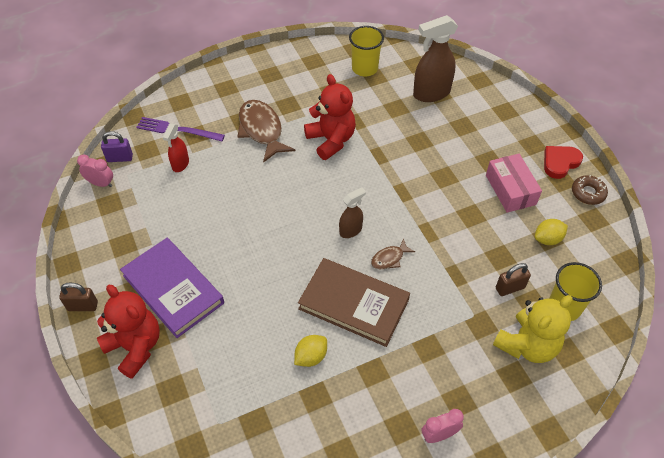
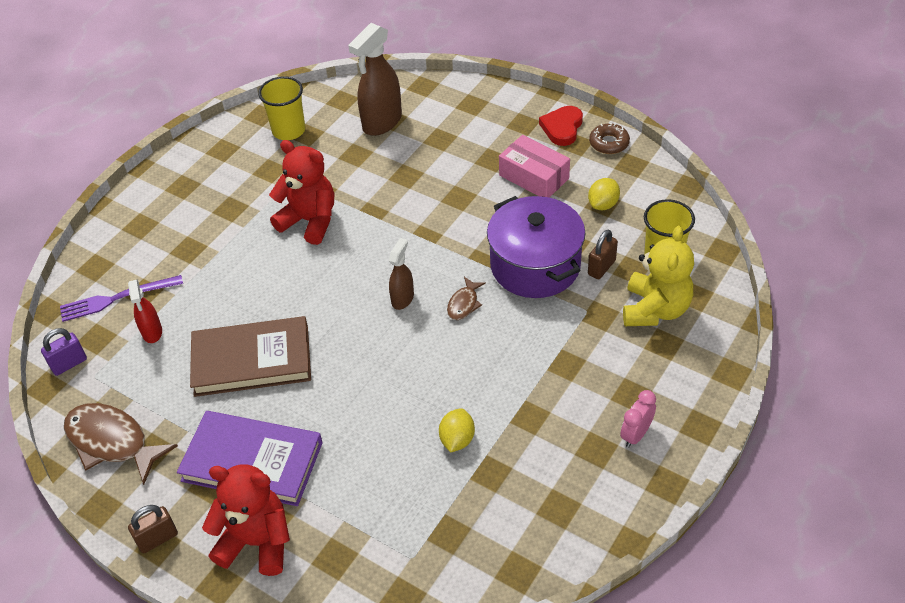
camera: 30 degrees left, 5 degrees down
pink clock [77,154,113,187] -> none
brown fish [237,100,295,163] -> brown fish moved to [64,403,178,485]
brown book [298,258,410,347] -> brown book moved to [190,316,311,397]
none -> purple pot [487,196,585,298]

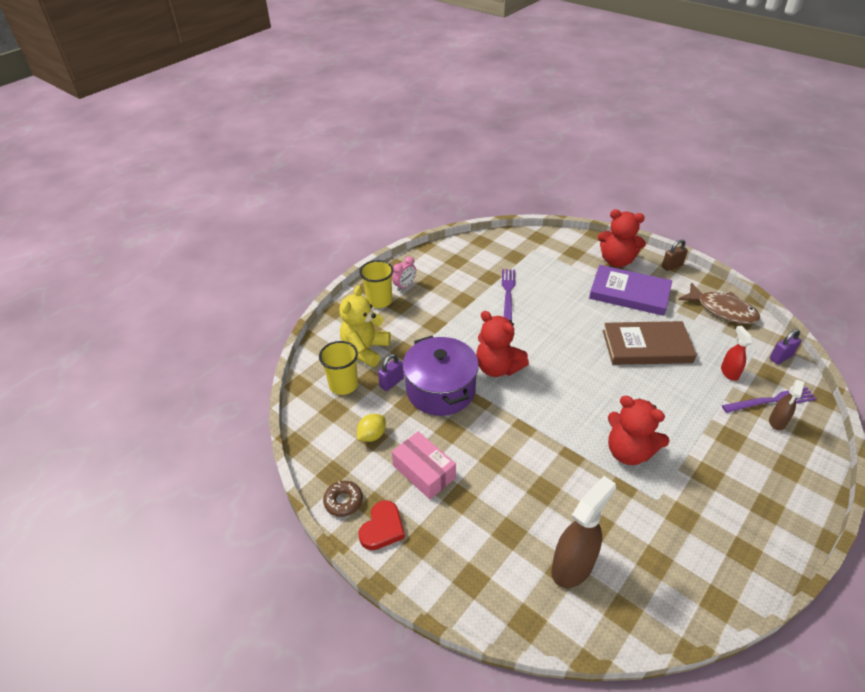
camera: 175 degrees left, 5 degrees down
yellow cup [258,76,305,140] -> yellow cup moved to [360,260,394,308]
brown spray bottle [389,238,414,310] -> brown spray bottle moved to [769,380,804,430]
yellow lemon [439,408,475,453] -> purple fork [502,269,515,321]
brown fish [447,277,486,320] -> red teddy bear [476,311,529,377]
brown padlock [588,229,618,279] -> purple padlock [378,354,404,391]

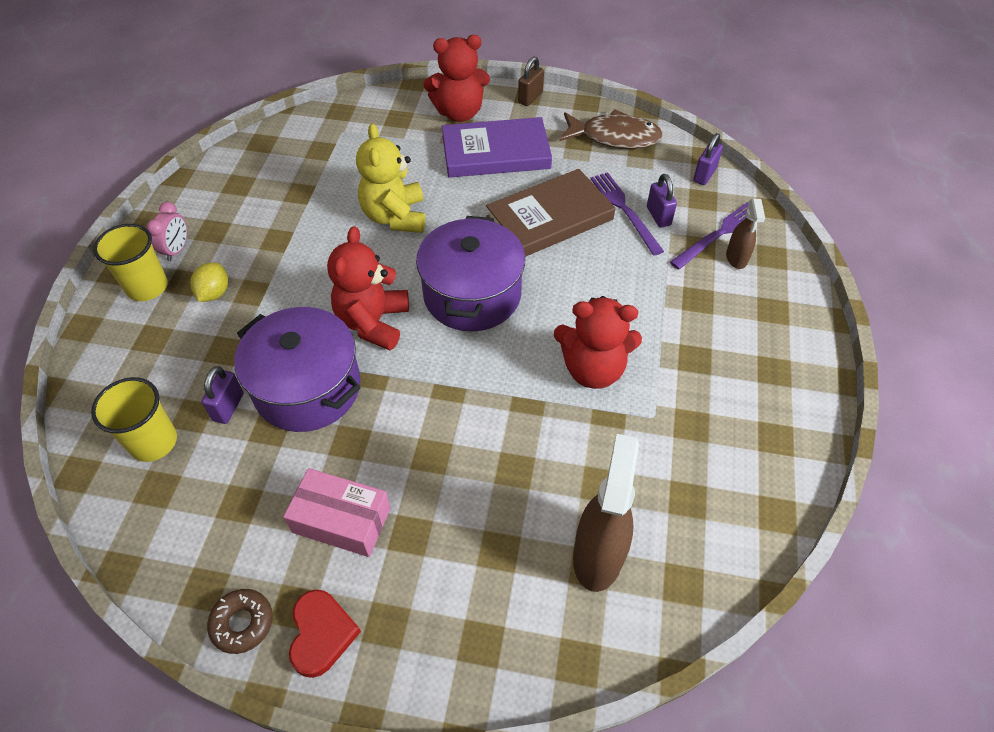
camera: 30 degrees left, 10 degrees up
yellow teddy bear [339,285,391,367] -> yellow teddy bear moved to [356,123,425,233]
yellow lemon [357,414,386,442] -> yellow lemon moved to [190,263,228,302]
red teddy bear [476,311,529,377] -> red teddy bear turned 90 degrees clockwise [327,226,409,350]
purple fork [502,269,515,321] -> purple fork moved to [590,172,664,256]
red spray bottle [721,326,752,381] -> purple padlock [647,174,677,228]
none -> purple pot [416,216,525,331]

